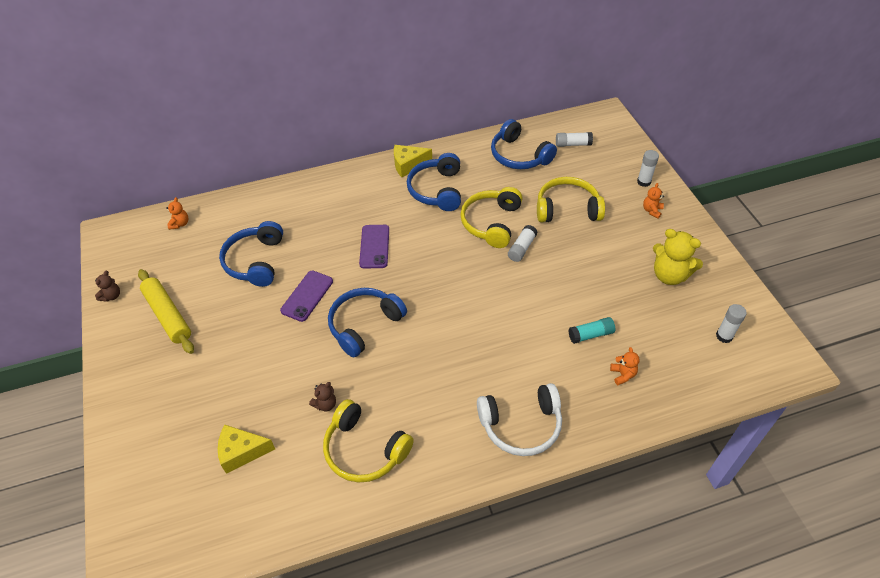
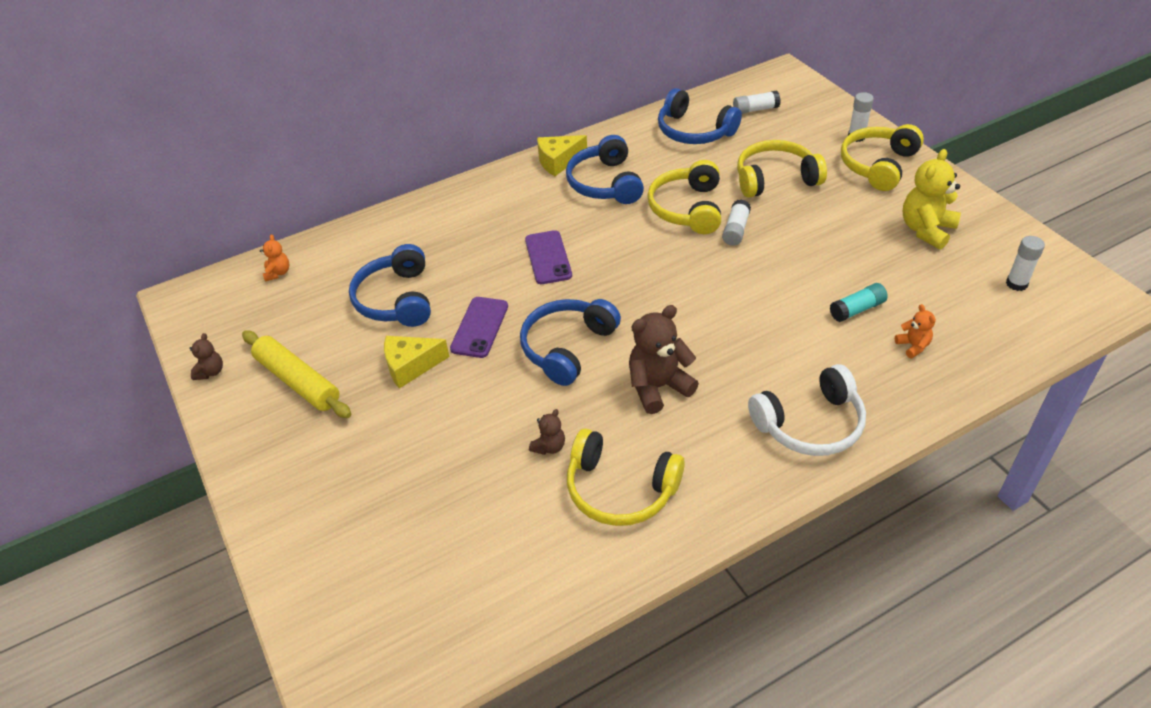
camera: 10 degrees left, 5 degrees down
yellow cheese [218,425,275,474] -> yellow cheese moved to [384,336,449,389]
orange teddy bear [643,183,664,219] -> yellow headphones [841,124,924,191]
yellow teddy bear [653,229,703,285] -> yellow teddy bear turned 105 degrees clockwise [903,149,961,250]
none -> brown teddy bear [629,305,699,414]

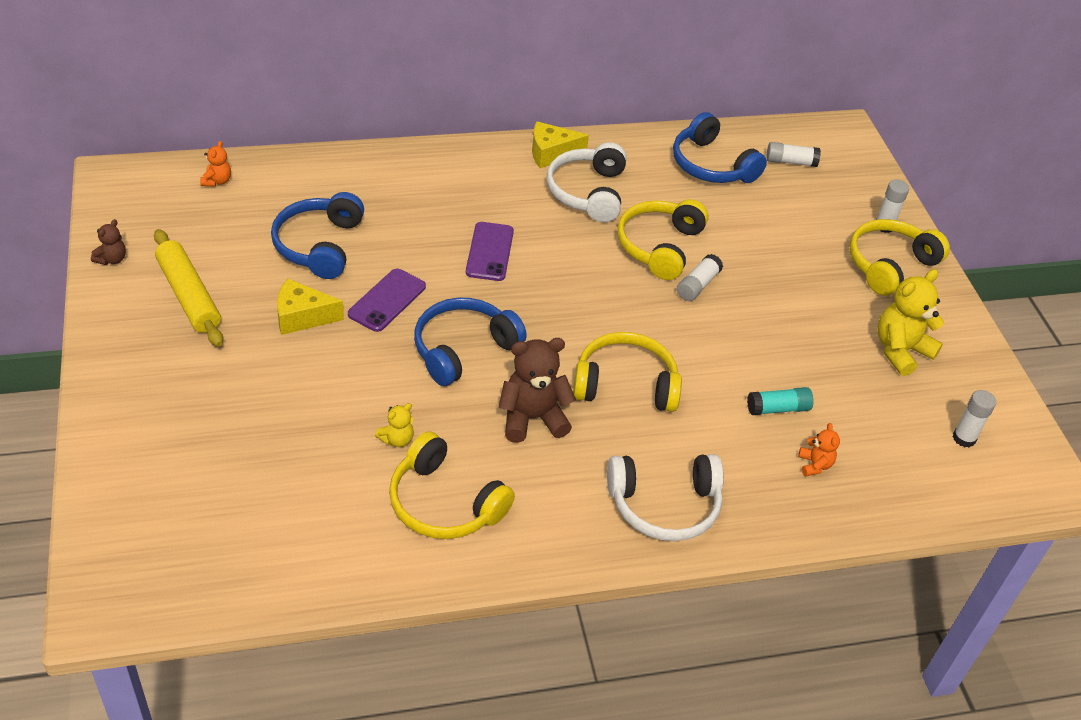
camera: 10 degrees right, 0 degrees up
brown teddy bear [529,409,565,455] -> yellow teddy bear [375,403,414,447]
blue headphones [566,135,644,204] -> white headphones [547,142,627,222]
yellow headphones [737,140,827,198] -> yellow headphones moved to [573,332,682,412]

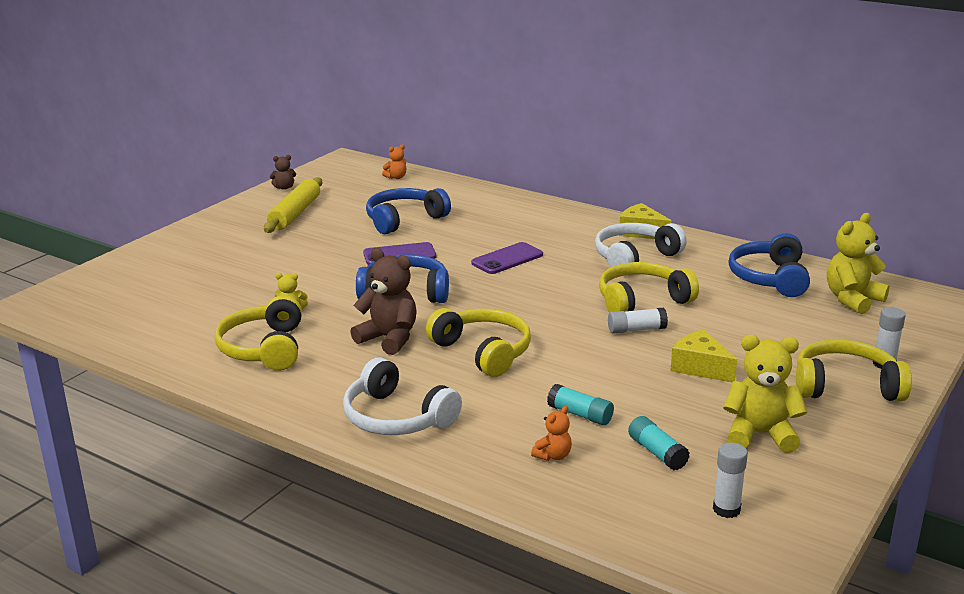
camera: 50 degrees right, 20 degrees down
yellow cheese [277,279,344,335] -> yellow cheese moved to [670,330,737,383]
white glue stick [766,142,821,167] -> yellow teddy bear [827,213,889,314]
none -> turquoise glue stick [628,416,690,470]

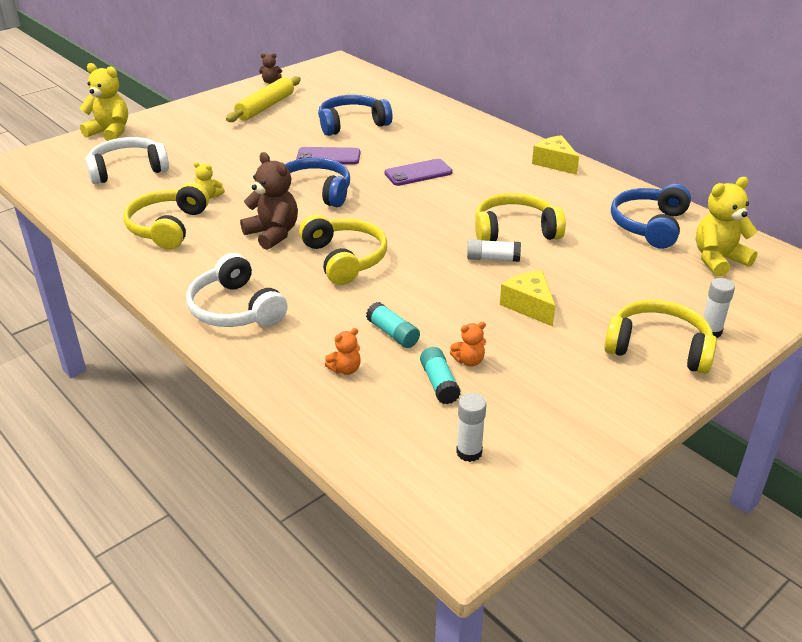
camera: 15 degrees right, 10 degrees up
orange teddy bear [382,144,406,179] -> orange teddy bear moved to [450,322,486,367]
white headphones [595,223,687,268] -> white headphones moved to [85,137,169,184]
yellow teddy bear [723,335,807,453] -> yellow teddy bear moved to [79,63,128,141]

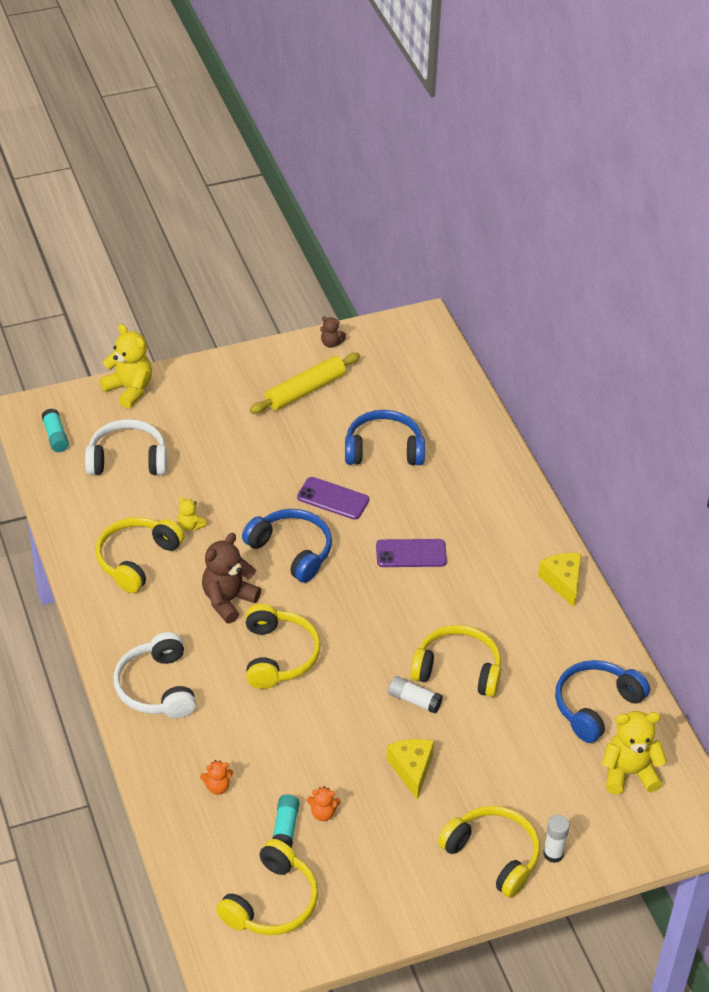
camera: 20 degrees right, 10 degrees up
brown teddy bear [240,152,298,250] -> brown teddy bear turned 120 degrees counterclockwise [202,533,261,623]
turquoise glue stick [366,302,420,348] -> turquoise glue stick moved to [42,408,69,452]
white glue stick [456,393,486,462] -> yellow headphones [216,839,318,935]

